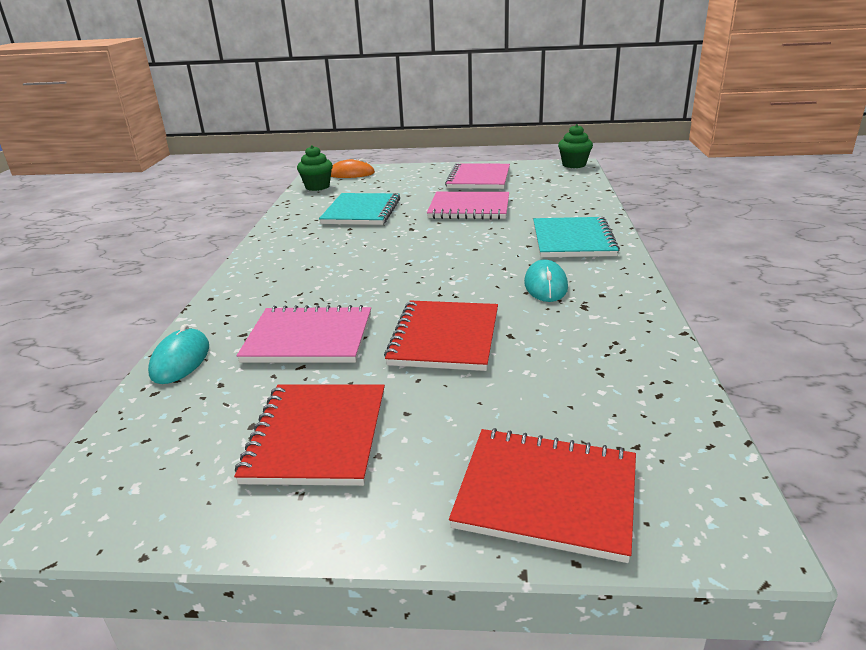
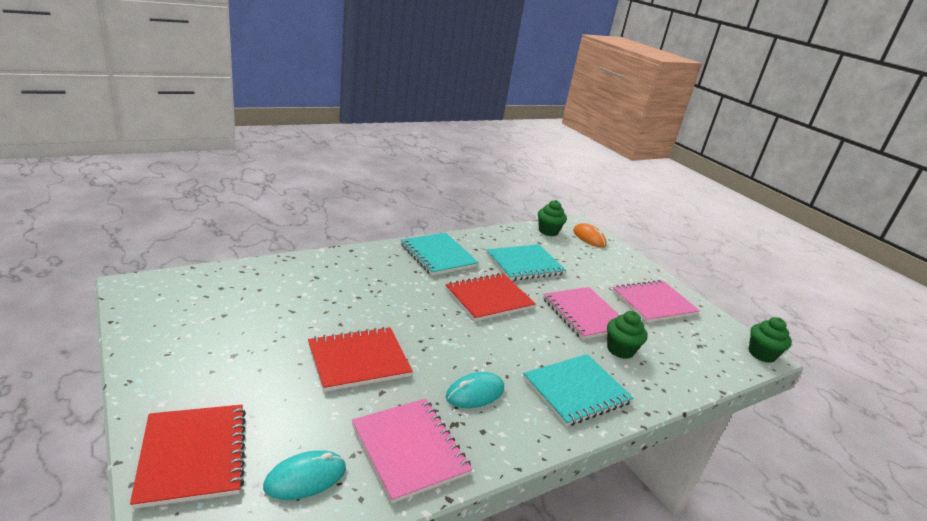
camera: 50 degrees right, 0 degrees up
turquoise mouse [148,324,209,384] -> turquoise mouse moved to [263,450,346,500]
red notebook [234,384,385,486] -> red notebook moved to [445,273,536,321]
pink notebook [237,305,371,363] -> pink notebook moved to [352,399,473,503]
none -> turquoise notebook [401,232,479,276]
none -> green cupcake [607,311,648,359]

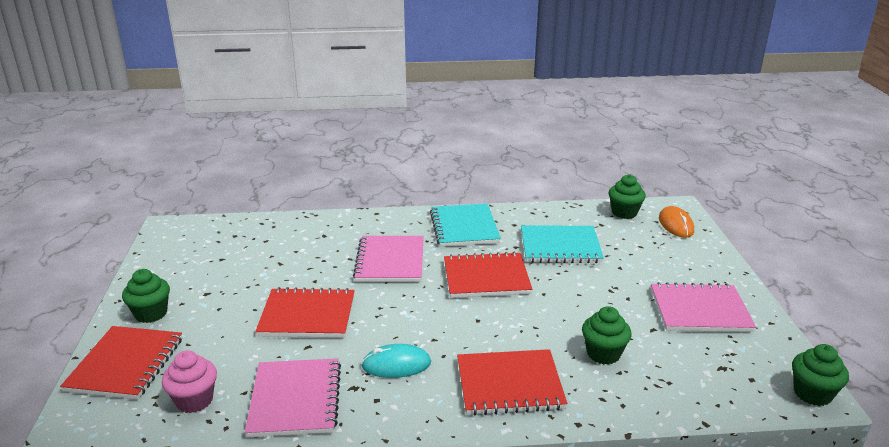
camera: 30 degrees right, 0 degrees up
turquoise mouse [263,450,346,500] -> pink cupcake [162,350,217,413]
turquoise notebook [523,354,634,426] -> red notebook [457,349,567,415]
pink notebook [543,287,619,340] -> pink notebook moved to [353,236,424,282]
none -> green cupcake [122,269,170,323]

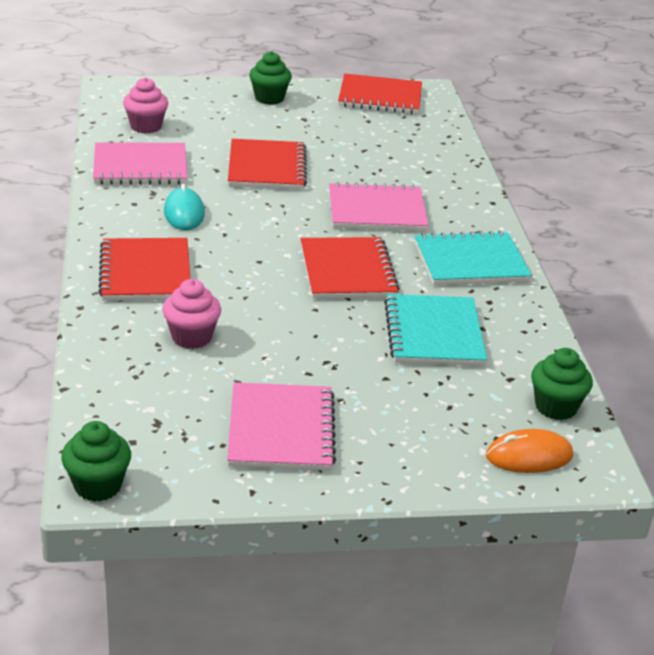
camera: 85 degrees right, 5 degrees up
red notebook [60,326,182,399] -> red notebook moved to [338,74,422,114]
green cupcake [582,306,632,364] -> pink cupcake [162,279,221,349]

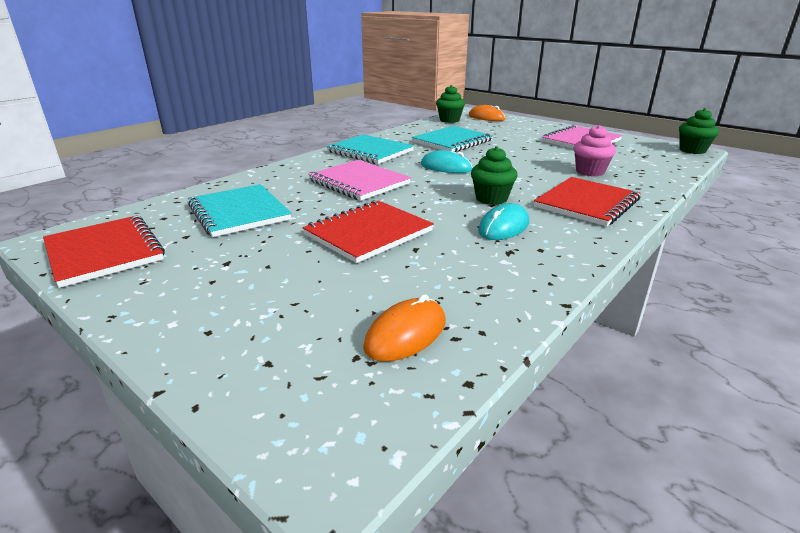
camera: 130 degrees left, 5 degrees down
pink notebook [93,142,187,185] -> none
pink cupcake [123,77,168,134] -> orange mouse [363,294,445,362]
green cupcake [249,51,292,105] -> green cupcake moved to [471,146,517,205]
red notebook [301,237,400,299] -> turquoise mouse [421,150,473,173]
none -> turquoise notebook [188,184,292,237]

